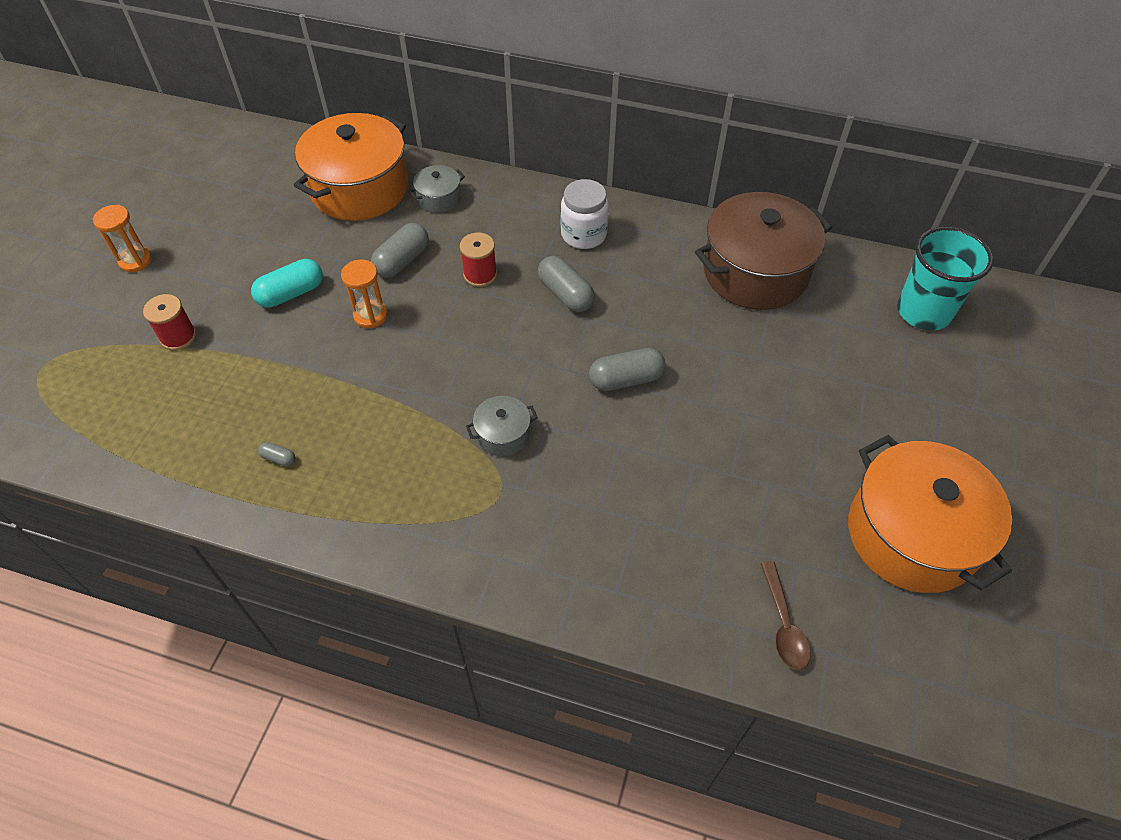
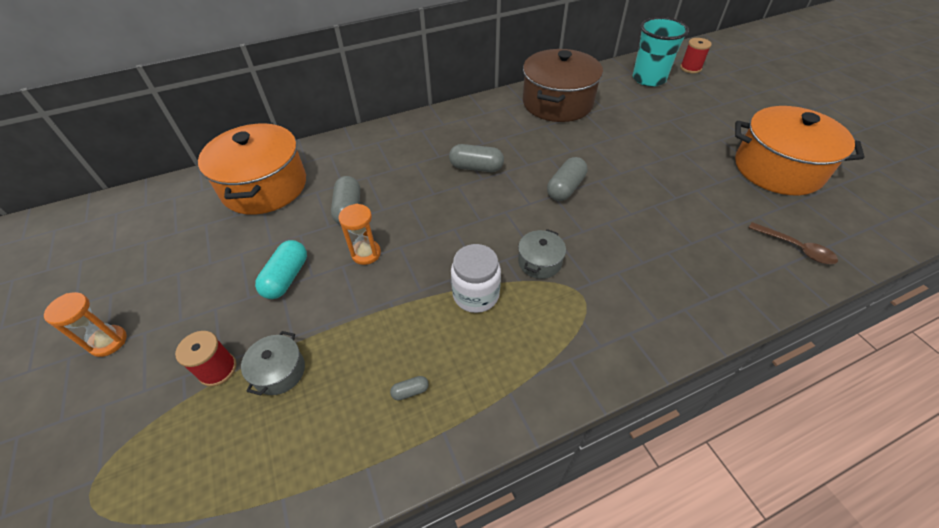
camera: 40 degrees left, 5 degrees down
grey pot [409,165,465,213] -> grey pot moved to [241,331,305,396]
red spool [460,233,497,287] -> red spool moved to [680,38,712,73]
white jar [561,179,609,249] -> white jar moved to [451,244,501,313]

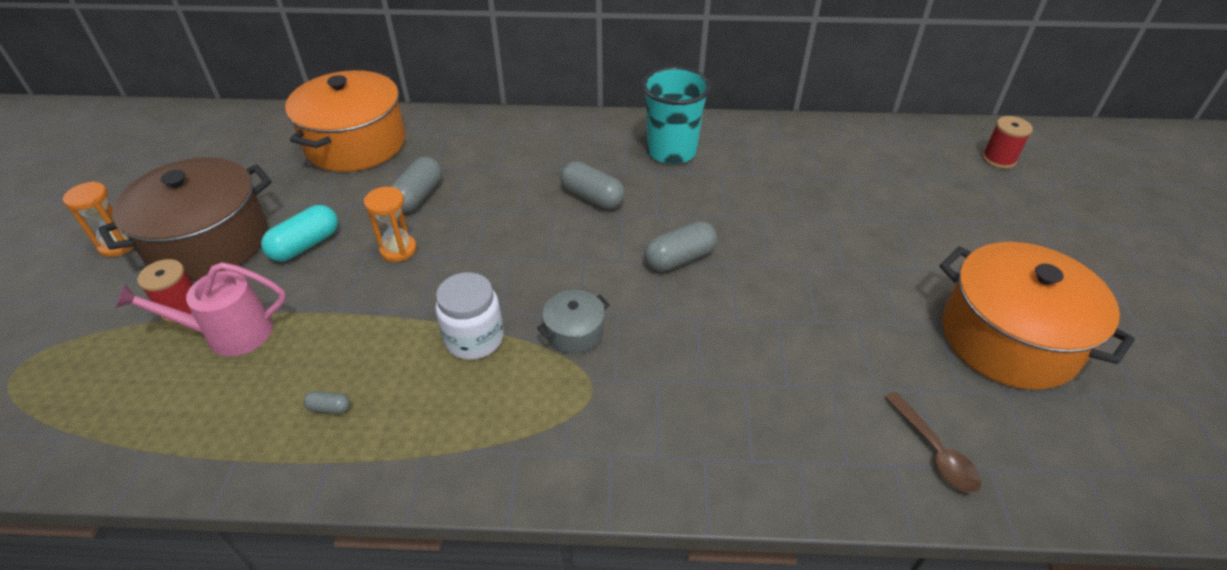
camera: 25 degrees right, 5 degrees down
grey pot [241,331,305,396] -> pink watering can [115,262,286,356]
brown pot [523,49,603,122] -> brown pot moved to [98,157,272,281]
turquoise cup [633,17,689,87] -> turquoise cup moved to [642,67,711,164]

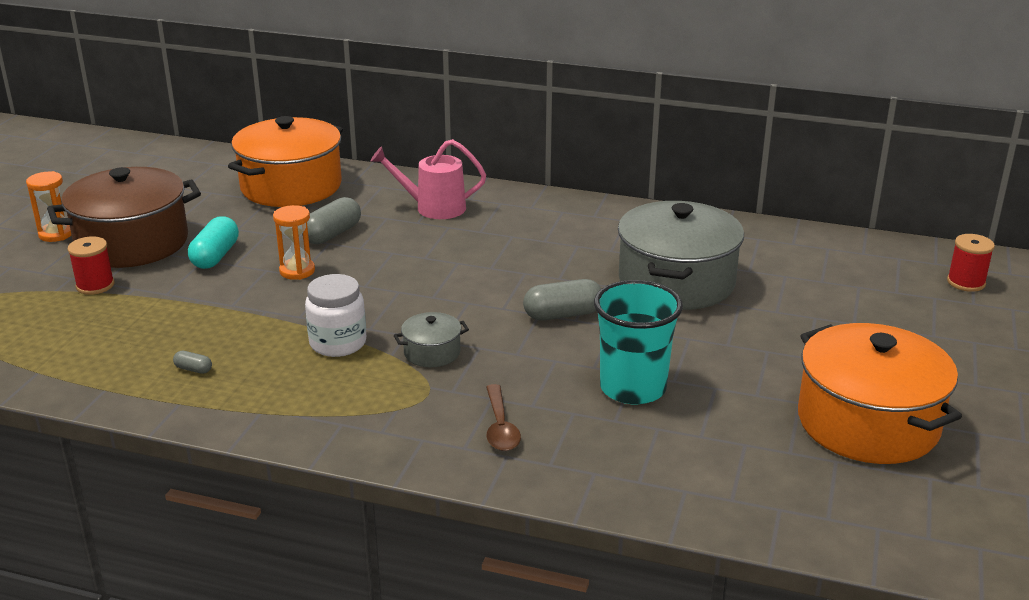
camera: 15 degrees right, 15 degrees down
pink watering can [115,262,286,356] -> pink watering can moved to [370,139,486,219]
turquoise capsule [261,205,338,261] -> turquoise capsule turned 45 degrees counterclockwise [188,216,239,269]
grey capsule [561,161,625,209] -> none
turquoise cup [642,67,711,164] -> turquoise cup moved to [594,280,683,405]
brown spoon [885,392,981,493] -> brown spoon moved to [486,384,521,451]
none -> grey pot [618,201,744,310]

